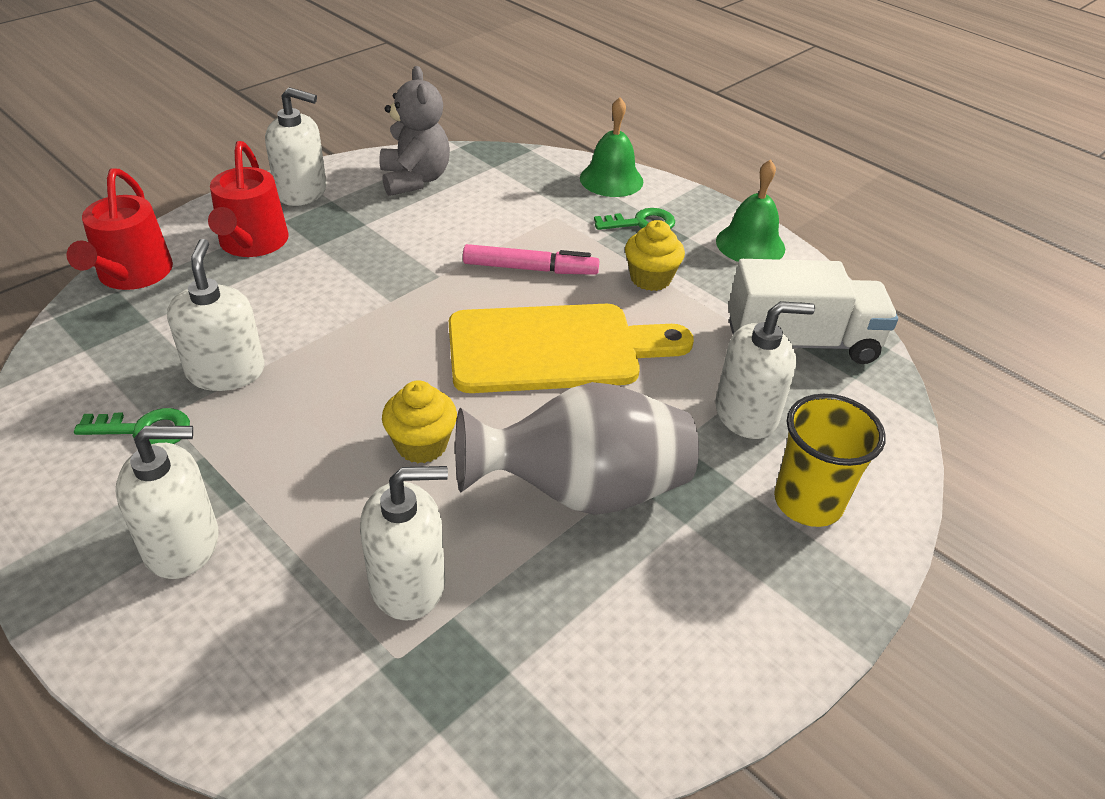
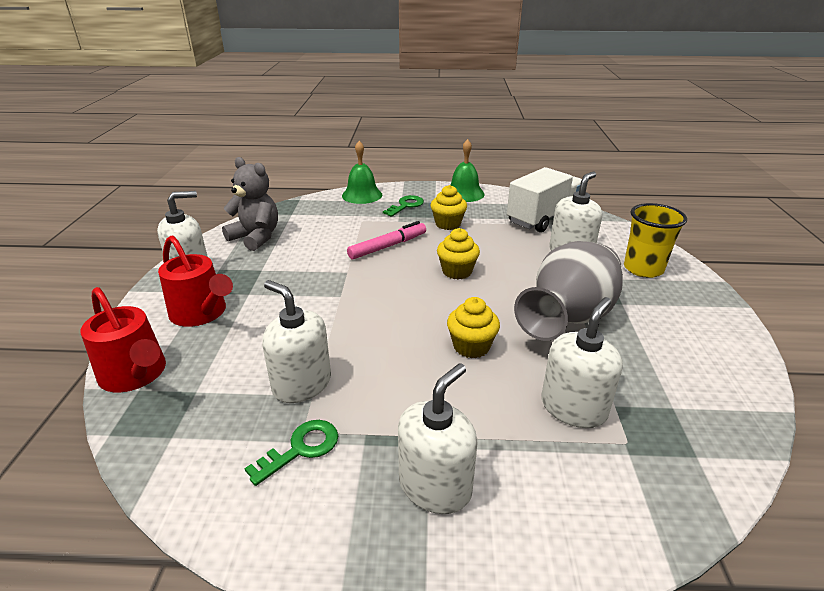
camera: 40 degrees left, 10 degrees down
yellow cutting board [449,304,694,393] -> yellow cupcake [437,228,480,279]

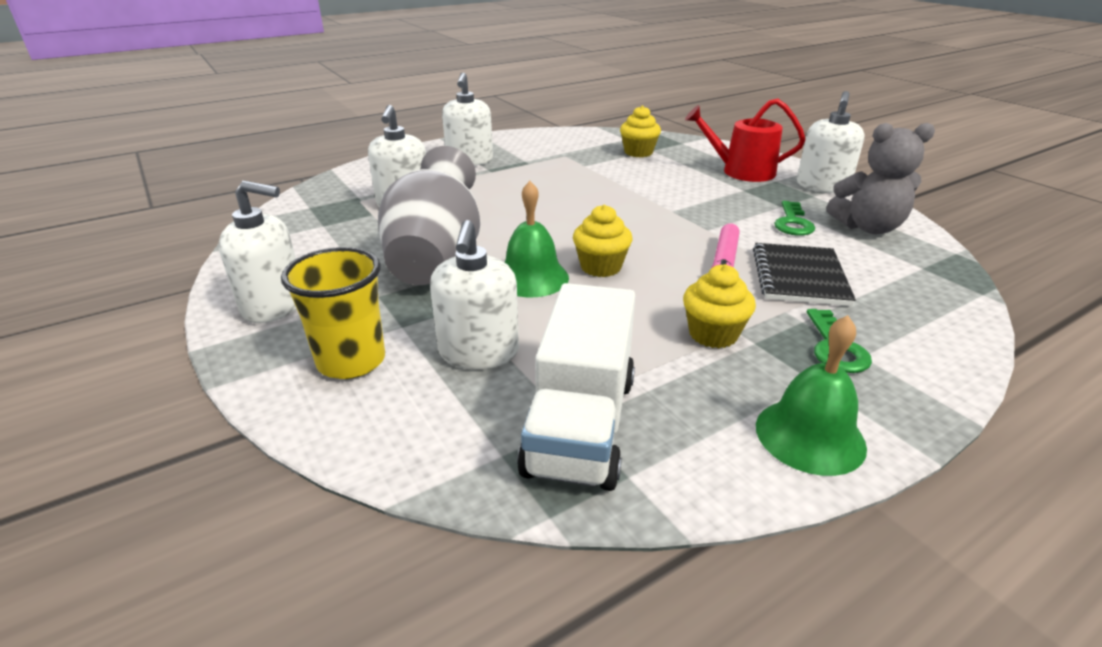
camera: 145 degrees right, 0 degrees up
red watering can [80,287,166,392] -> none
green key [244,420,338,486] -> green key moved to [774,201,815,236]
white soap dispenser [262,280,331,403] -> white soap dispenser moved to [219,181,297,323]
green bell [342,141,382,204] -> green bell moved to [505,181,569,297]
yellow cupcake [447,297,500,358] -> yellow cupcake moved to [620,105,661,157]
none -> black notebook [753,243,856,306]

